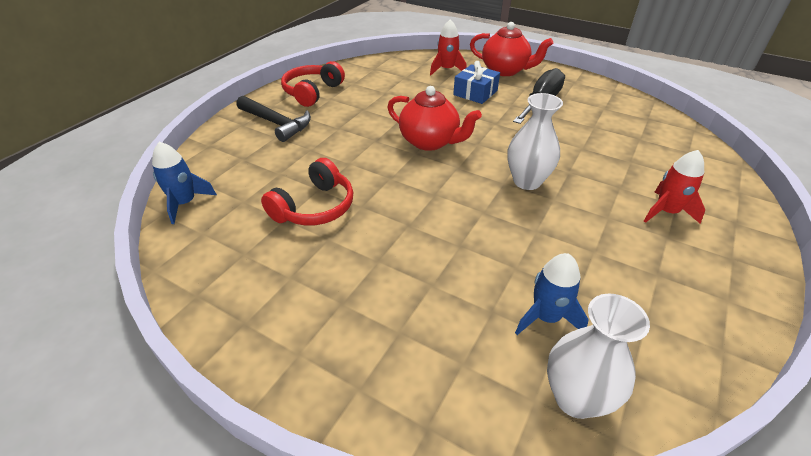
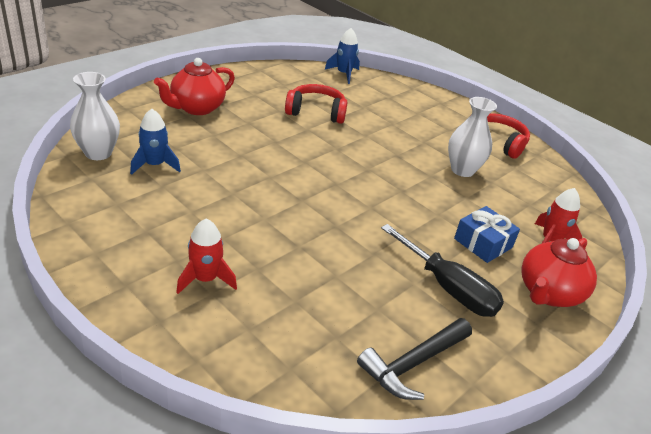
camera: 100 degrees right, 5 degrees down
black hammer [237,96,311,142] -> black hammer moved to [357,318,472,400]
red headphones [261,158,353,225] -> red headphones turned 135 degrees clockwise [285,84,348,124]
red teapot [387,86,482,151] -> red teapot moved to [154,58,235,115]
white vase [507,93,563,190] -> white vase moved to [448,97,497,177]

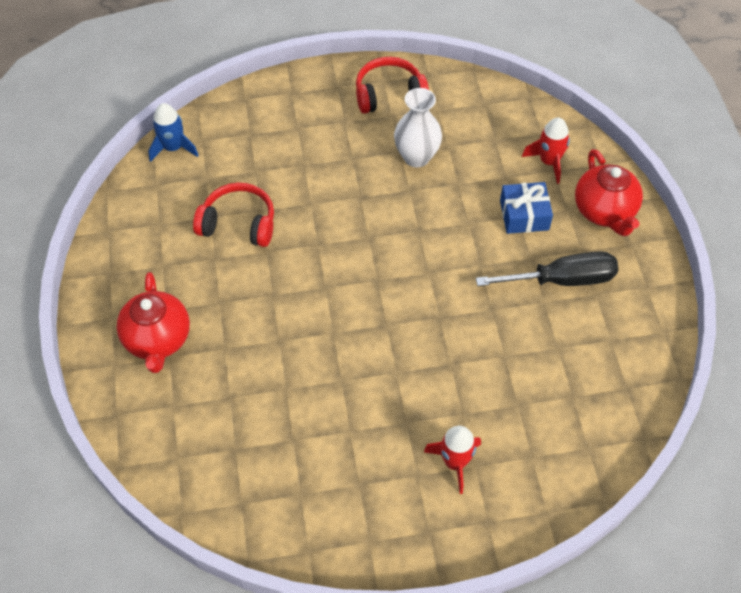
camera: 50 degrees left, 20 degrees up
white vase [70,72,120,160] -> none
blue rocket [130,109,181,175] -> none
red headphones [285,84,348,124] -> red headphones turned 60 degrees clockwise [193,183,274,247]
black hammer [357,318,472,400] -> none

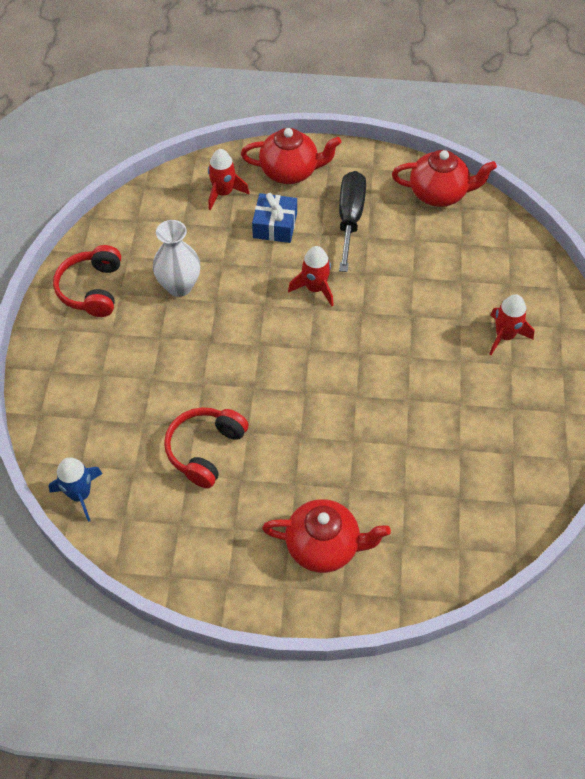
camera: 75 degrees left, 0 degrees up
none -> red rocket [288,246,334,306]
none -> red teapot [392,150,497,207]

